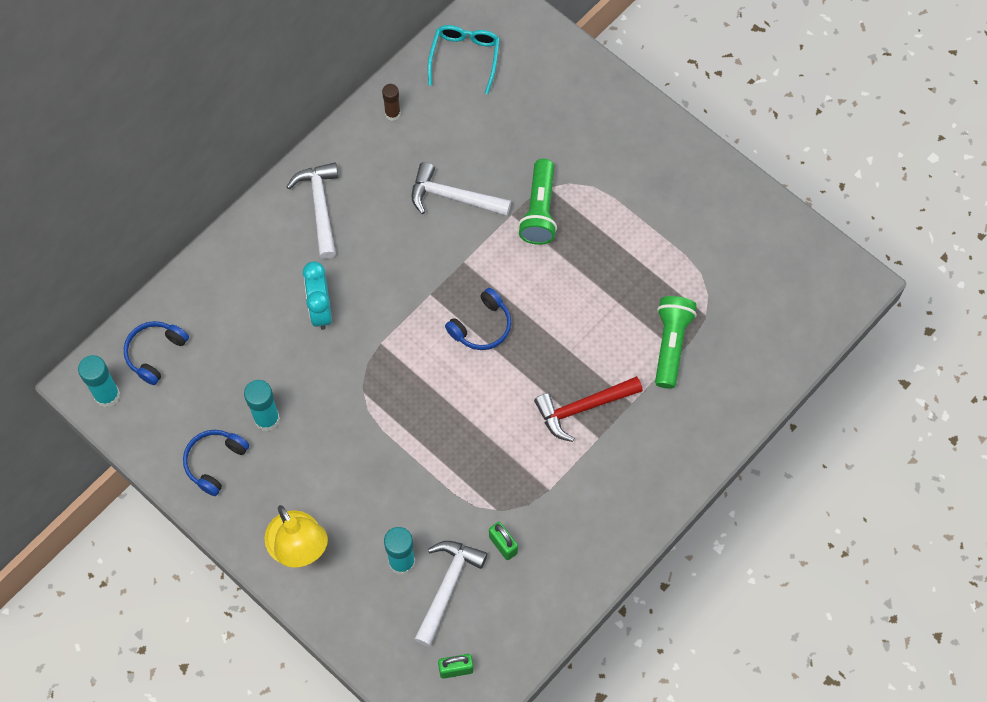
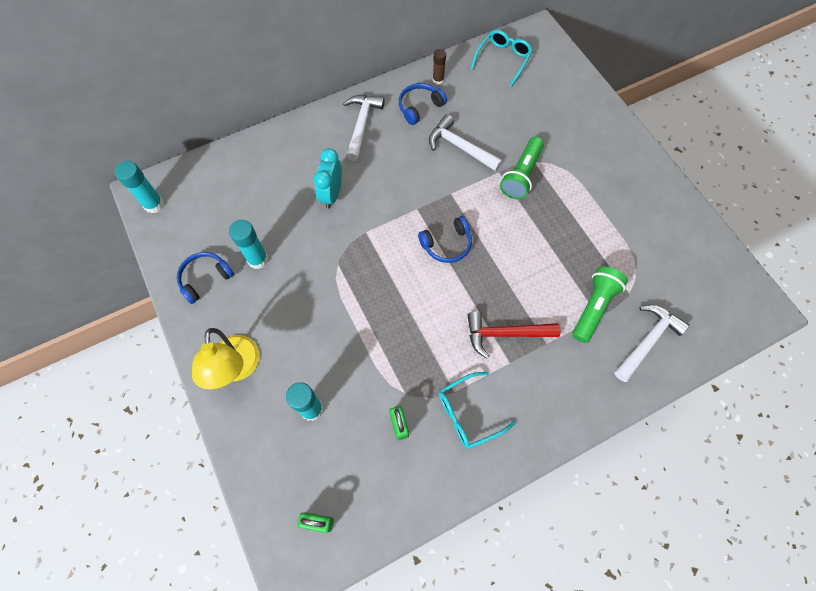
camera: 20 degrees right, 0 degrees up
blue headphones [124,321,189,385] -> blue headphones moved to [399,83,447,125]
white hammer [414,541,487,646] -> white hammer moved to [614,305,690,382]
none -> turquoise glasses [439,372,516,449]

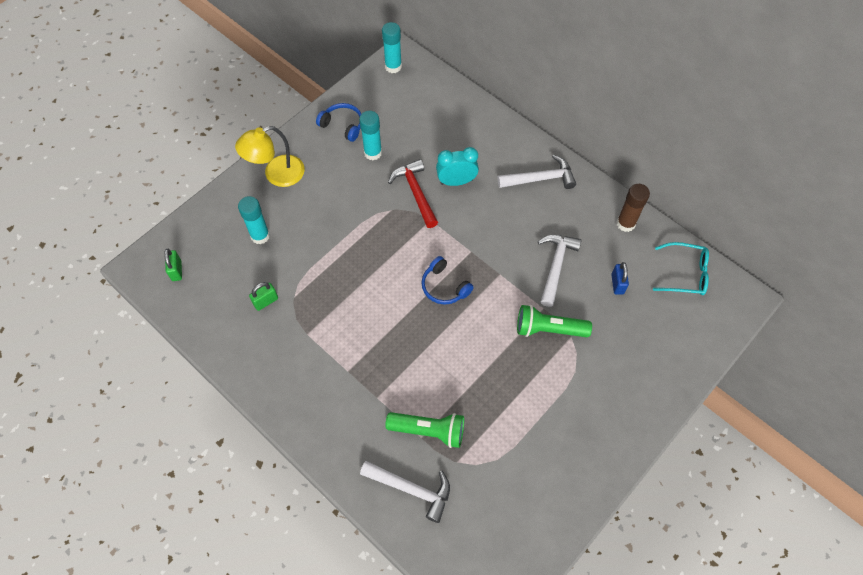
camera: 70 degrees right, 5 degrees down
blue headphones [399,83,447,125] -> none
brown glue stick [433,49,446,85] -> brown glue stick [617,184,650,232], size x1.55
turquoise glasses [439,372,516,449] -> none
red hammer [467,311,561,359] -> red hammer moved to [388,159,438,228]
none -> blue padlock [611,262,629,295]

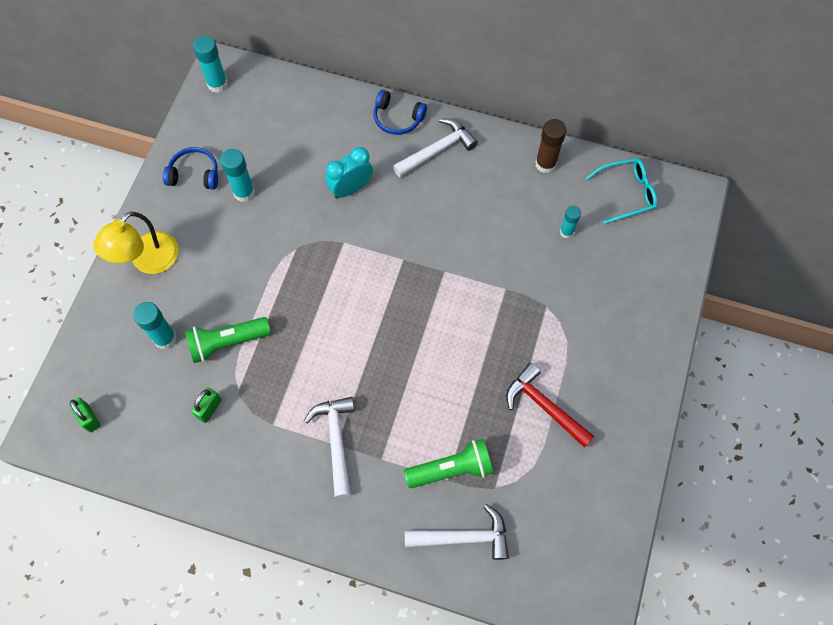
camera: 25 degrees left, 5 degrees up
red hammer [388,159,438,228] -> red hammer moved to [506,363,595,448]
blue headphones [421,256,474,305] -> blue headphones moved to [374,90,427,135]
green flashlight [517,305,592,337] -> green flashlight moved to [185,317,271,363]
white hammer [538,235,582,307] -> white hammer moved to [304,397,355,498]
blue padlock [611,262,629,295] -> turquoise glue stick [560,206,581,238]

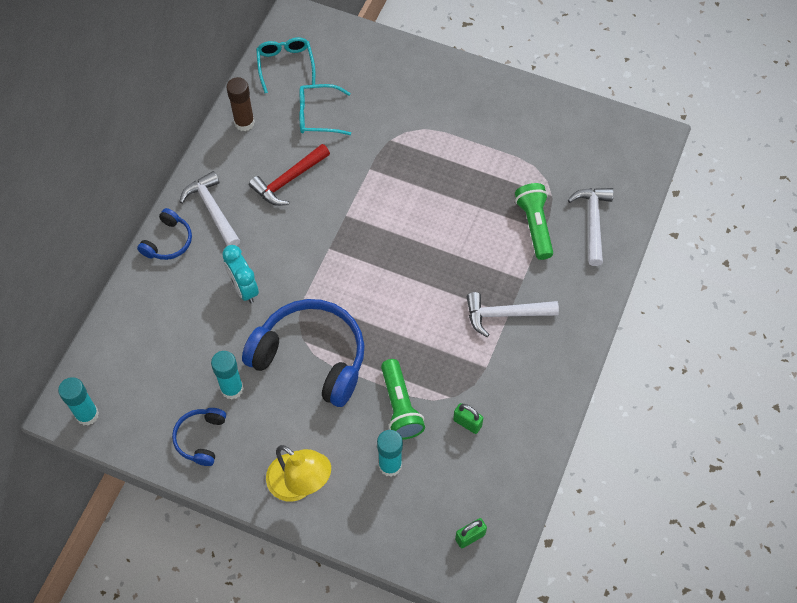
camera: 85 degrees left, 5 degrees down
red hammer [506,363,595,448] -> red hammer moved to [249,144,330,206]
turquoise glue stick [560,206,581,238] -> turquoise glasses [300,84,351,135]
none -> blue headphones [242,299,365,407]

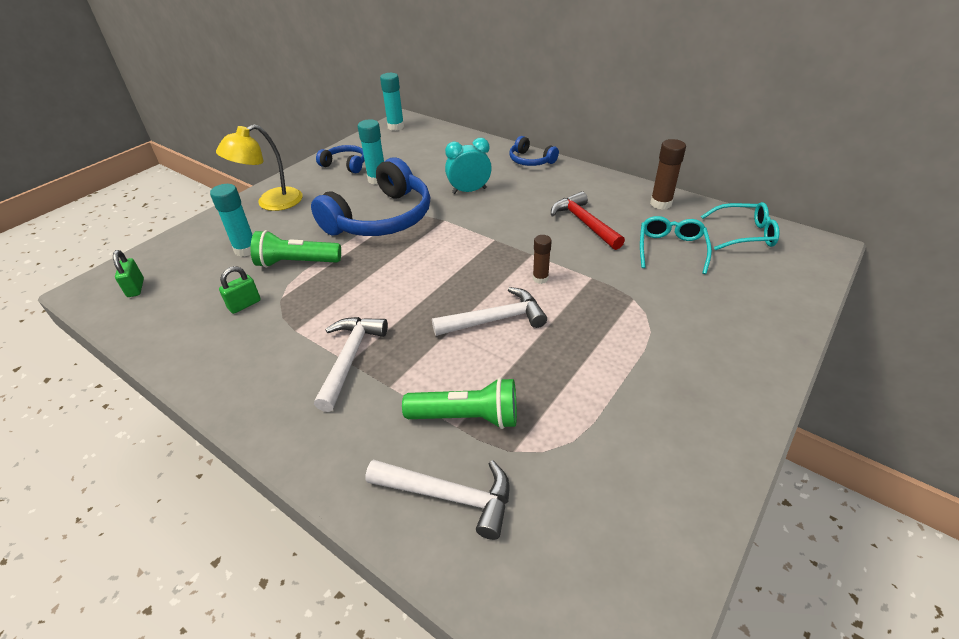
camera: 105 degrees right, 20 degrees down
white hammer [180,171,240,246] -> white hammer moved to [432,287,547,336]
none -> brown glue stick [533,235,552,284]

